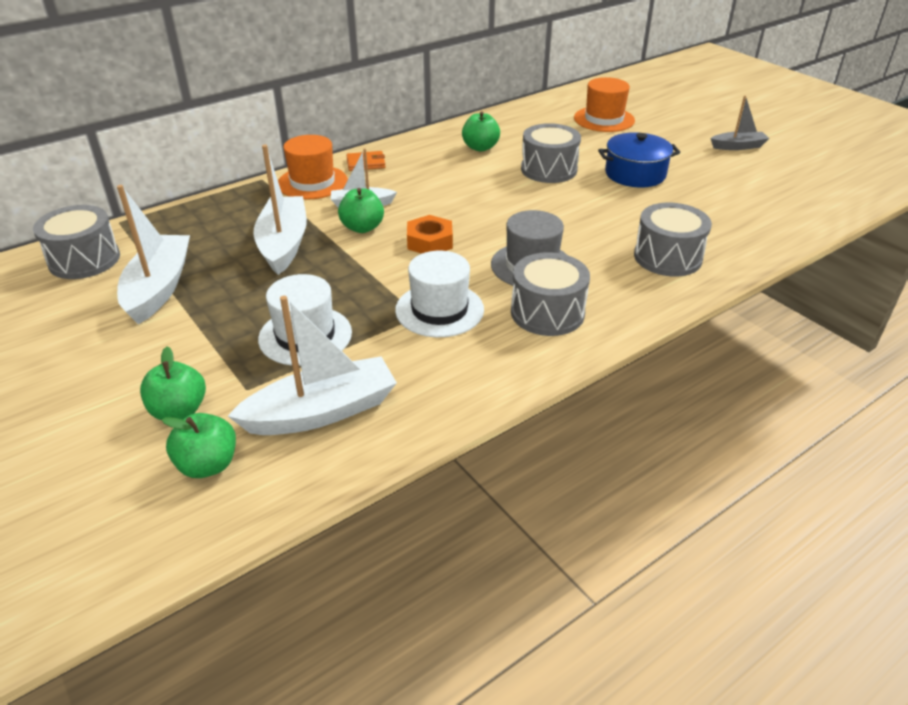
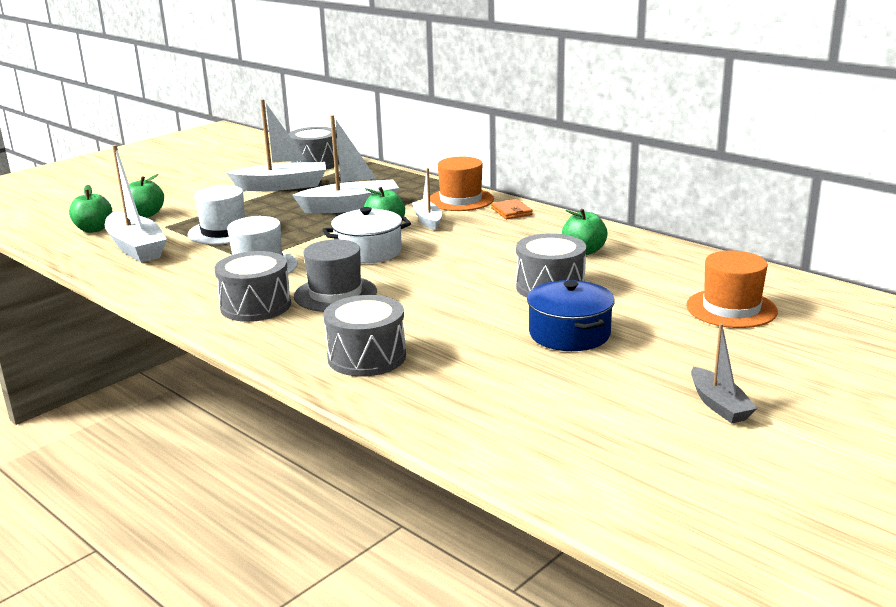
camera: 80 degrees right, 15 degrees down
orange nut [407,215,453,254] -> white pot [323,207,411,264]

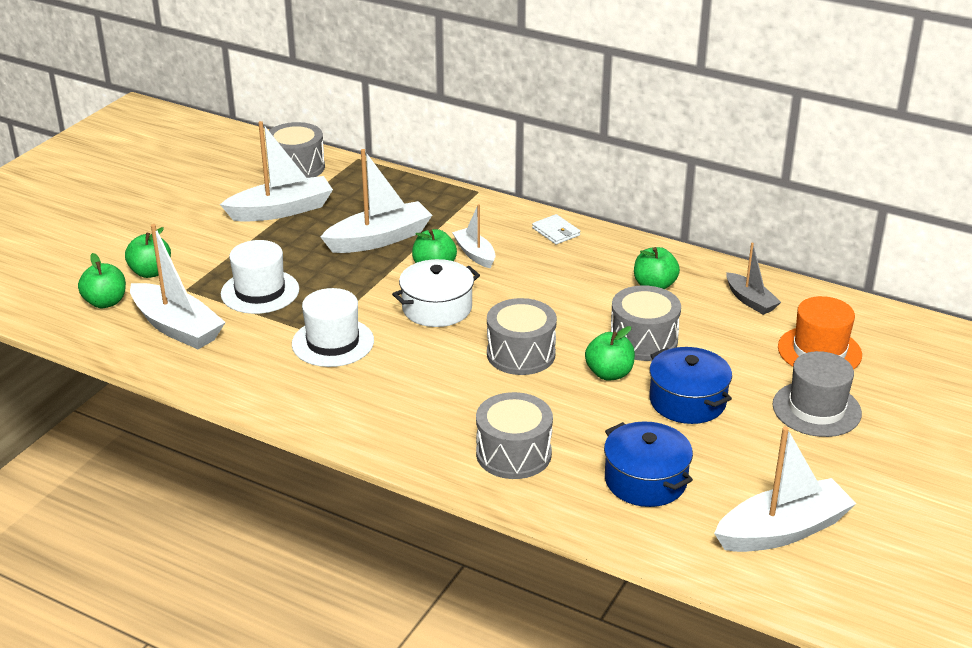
camera: 15 degrees left, 10 degrees up
grey drum [214,251,291,322] -> grey drum moved to [487,298,557,375]
grey hat [294,239,377,312] -> grey hat moved to [773,351,862,437]
orange hat [430,157,494,211] -> none
orange wallet [491,199,533,219] -> white wallet [532,214,580,244]
grey boat [691,323,758,424] -> grey boat moved to [726,243,781,315]
none -> green apple [585,326,635,381]
none -> blue pot [604,421,693,507]
none -> white boat [714,427,857,552]

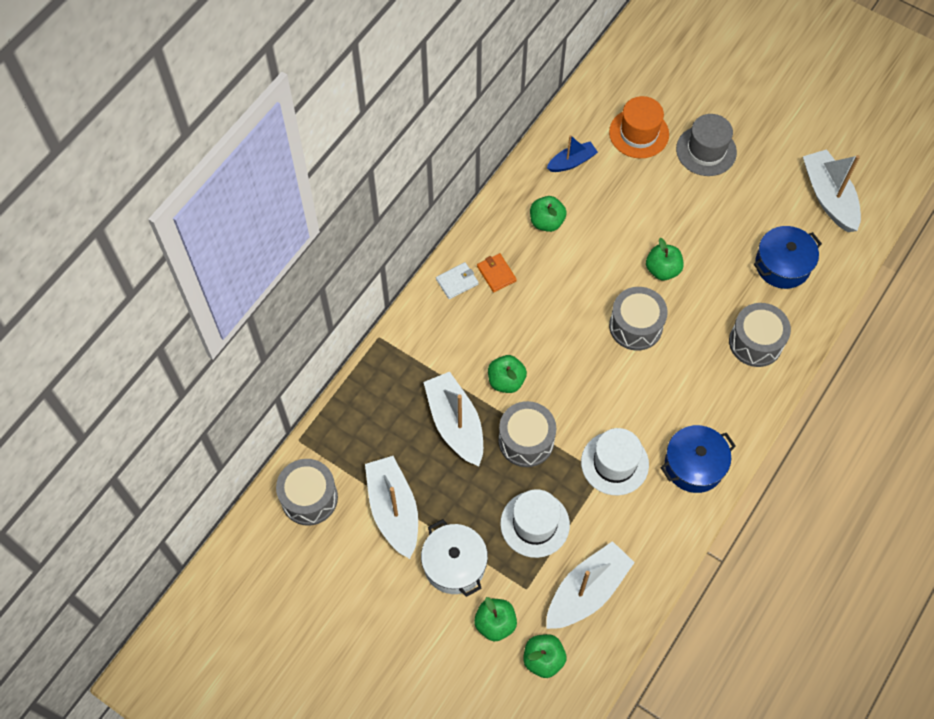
camera: 85 degrees left, 30 degrees up
white pot [392,259,480,327] -> white pot moved to [421,519,488,597]
white boat [452,204,495,268] -> none
grey drum [611,285,681,361] -> grey drum moved to [499,401,556,467]
blue pot [649,347,732,424] -> blue pot moved to [660,425,736,493]
grey boat [726,243,781,315] -> blue boat [547,135,598,172]
none -> orange wallet [477,253,517,292]

